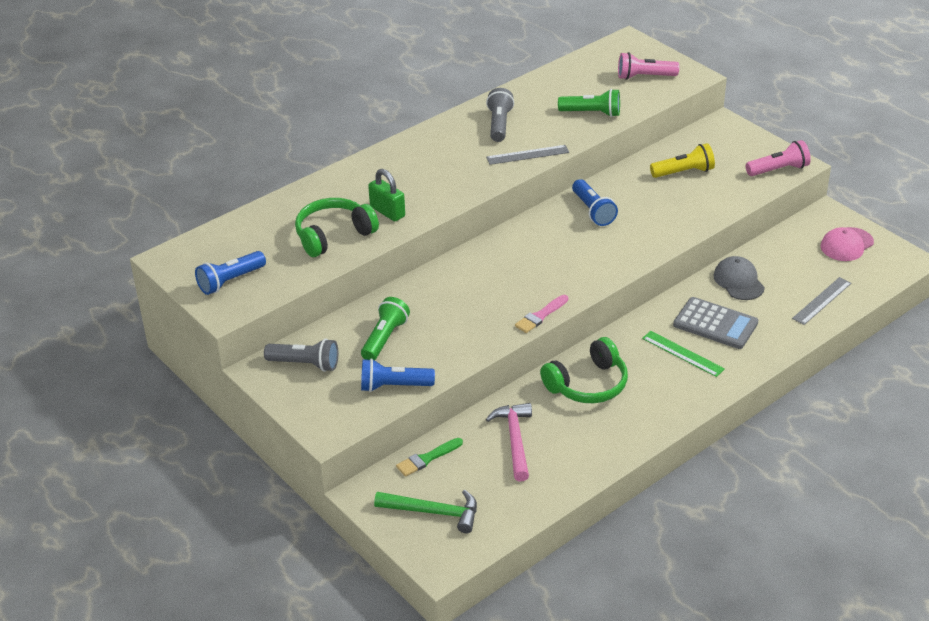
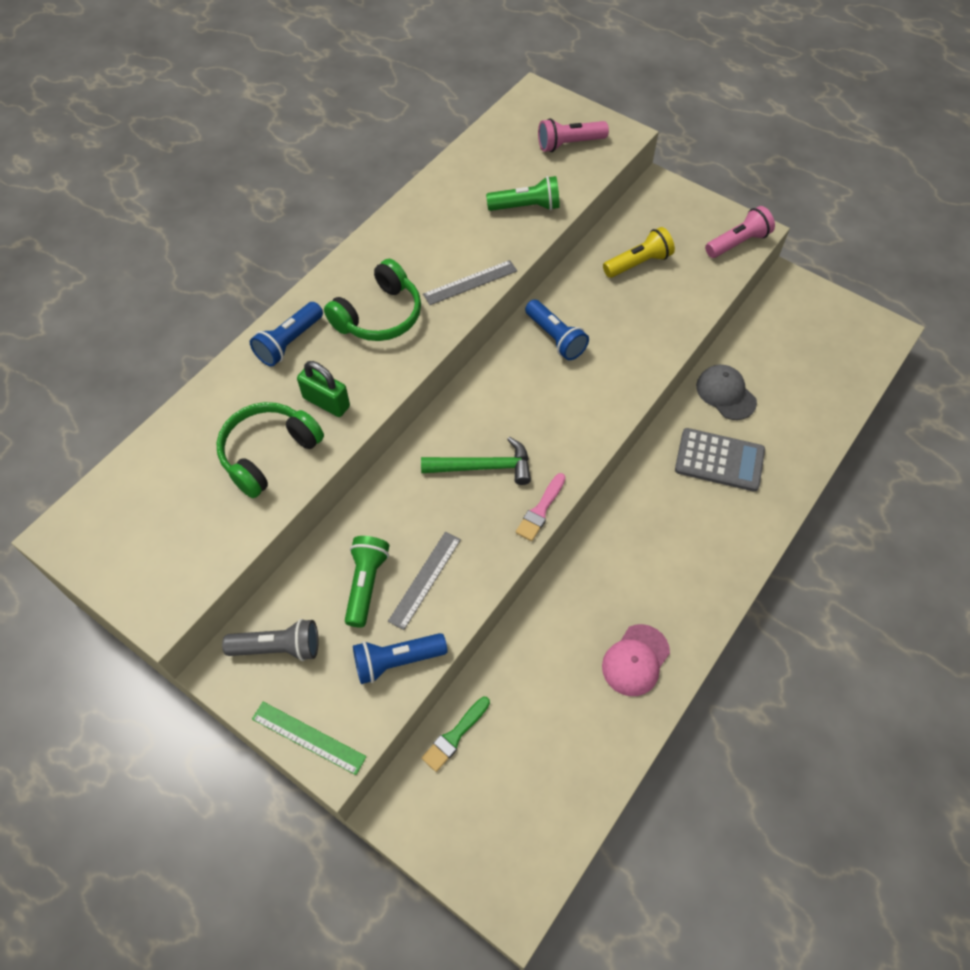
camera: 15 degrees left, 20 degrees up
blue flashlight [195,251,266,295] -> blue flashlight moved to [250,302,323,367]
green hammer [374,490,477,533] -> green hammer moved to [421,437,531,485]
grey flashlight [486,88,514,142] -> none
pink hammer [486,403,532,482] -> none
green headphones [540,337,628,403] -> green headphones moved to [324,259,421,341]
green ruler [642,331,725,377] -> green ruler moved to [252,702,367,775]
grey ruler [792,277,851,325] -> grey ruler moved to [388,532,461,630]
pink cap [821,227,874,261] -> pink cap moved to [602,624,670,696]

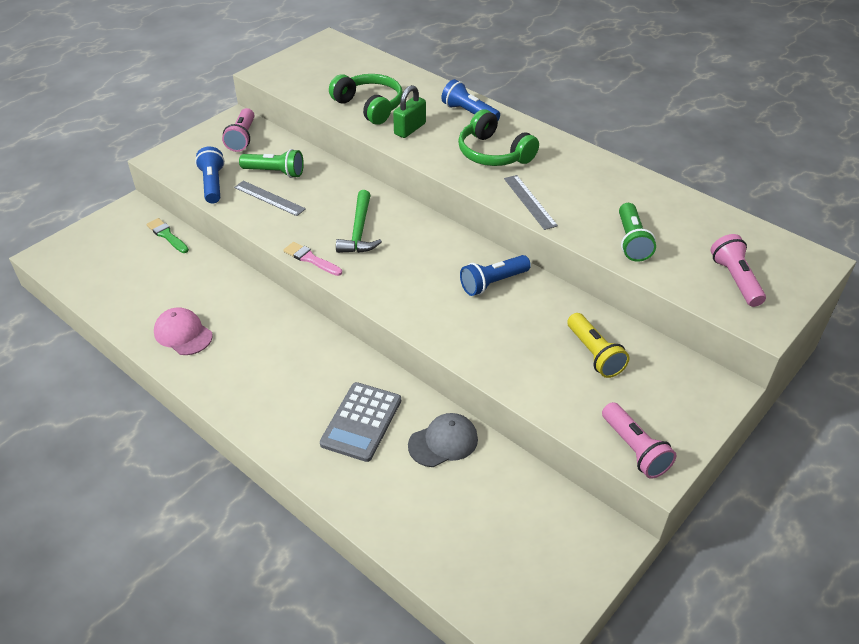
camera: 95 degrees right, 15 degrees down
grey flashlight [222,619,319,661] -> pink flashlight [222,108,254,152]
green ruler [252,702,367,775] -> none

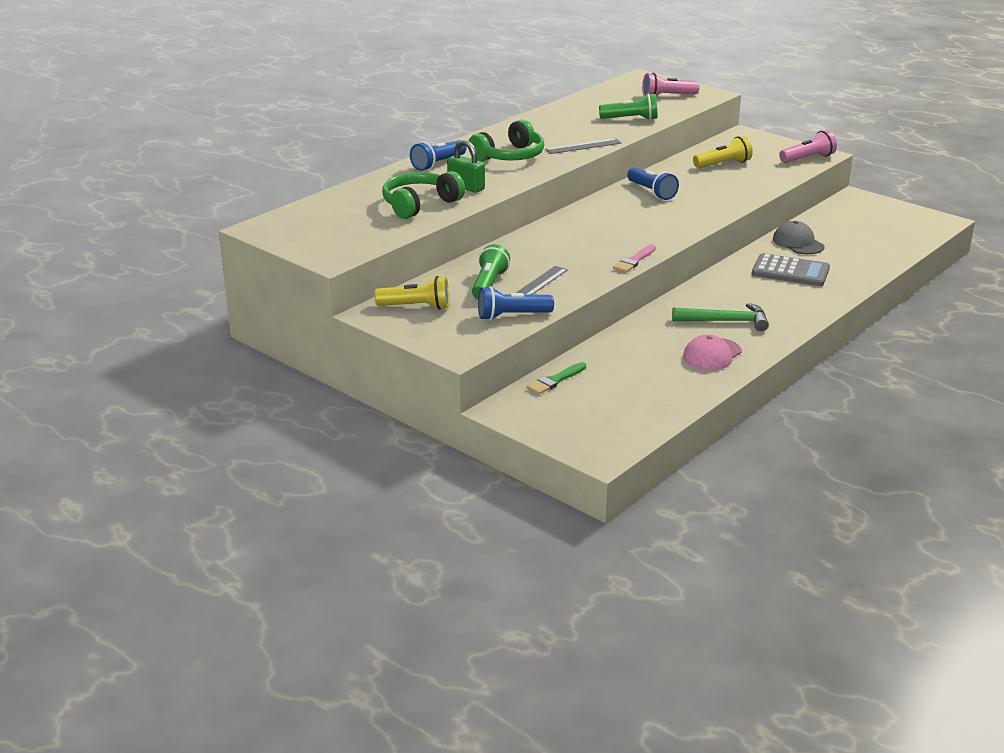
camera: 90 degrees left, 15 degrees down
pink flashlight [222,108,254,152] -> yellow flashlight [374,276,449,310]
green hammer [336,190,382,253] -> green hammer moved to [672,303,769,331]

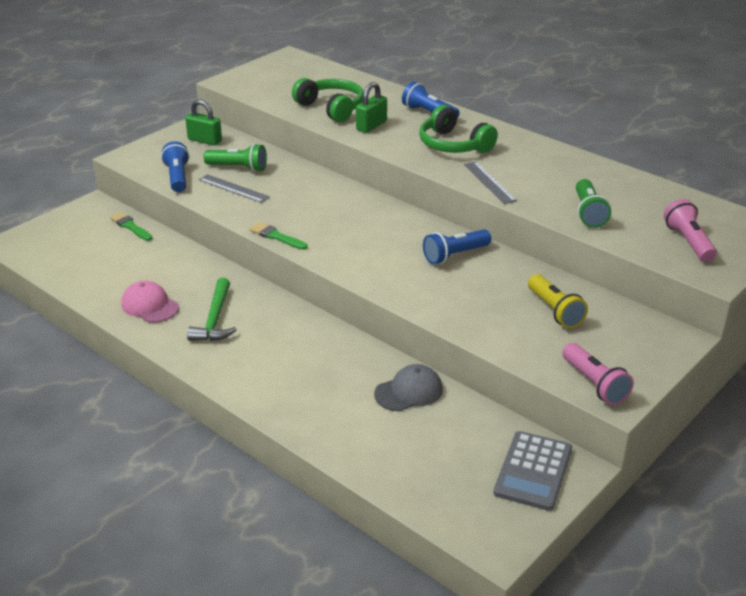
camera: 90 degrees right, 5 degrees up
yellow flashlight [374,276,449,310] -> green padlock [185,100,222,145]
pink brush [613,244,656,273] -> green brush [249,222,308,250]
grey calculator [752,253,830,286] -> grey calculator moved to [493,431,572,511]

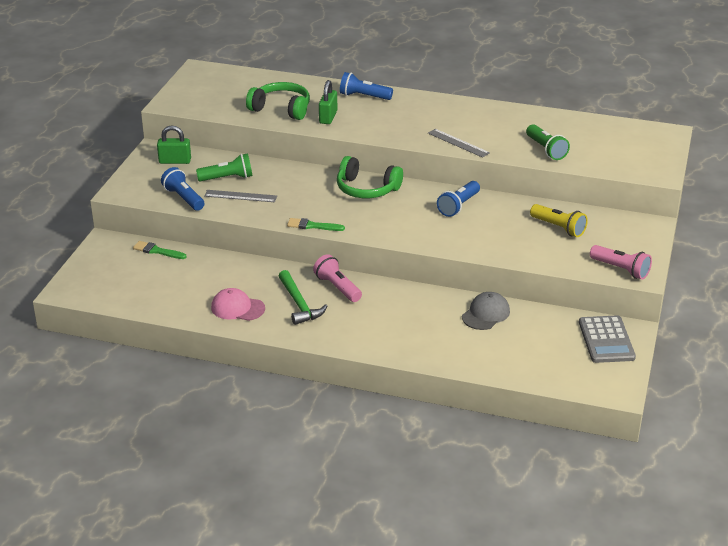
camera: 25 degrees left, 0 degrees up
green headphones [419,105,498,153] -> green headphones moved to [337,156,403,198]
pink flashlight [664,199,717,262] -> pink flashlight moved to [313,254,362,302]

